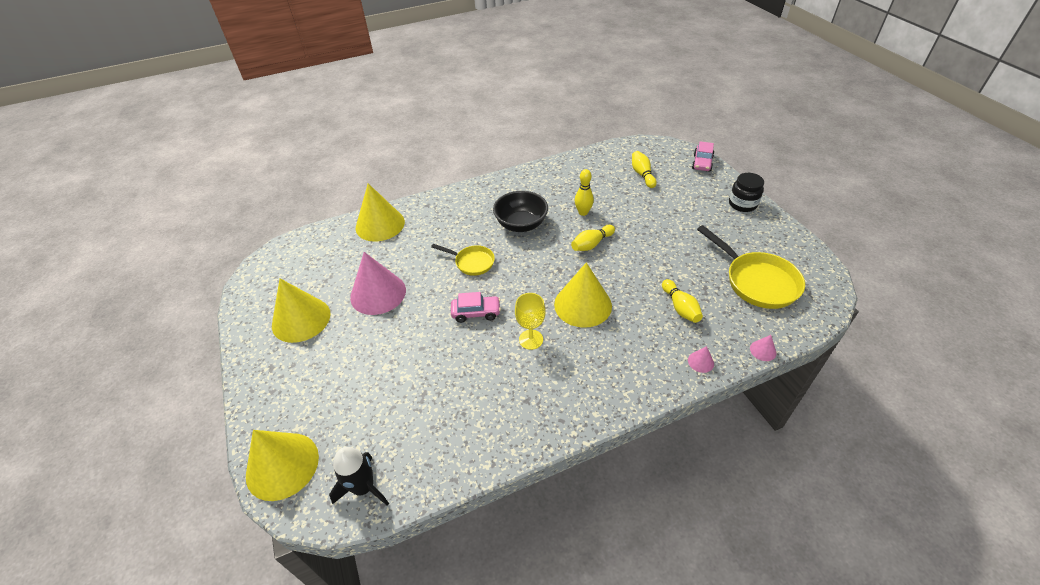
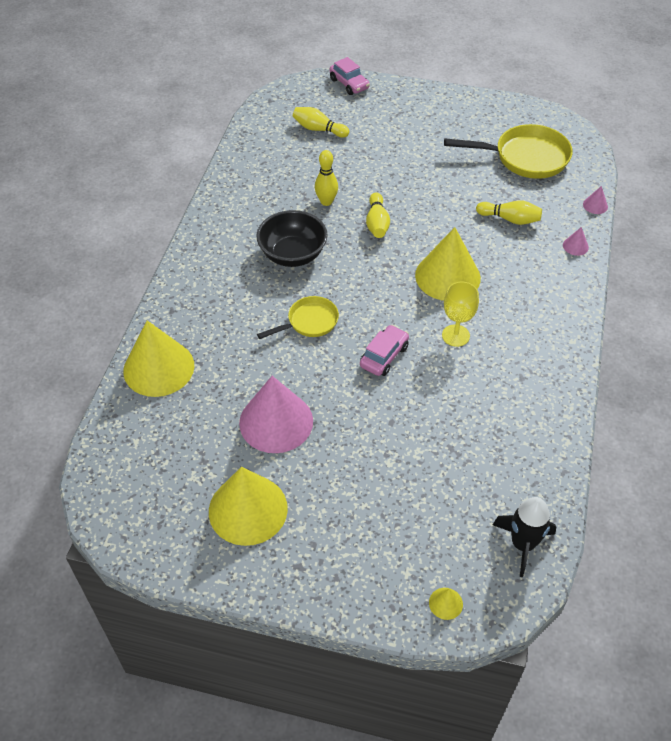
camera: 55 degrees left, 5 degrees up
yellow cone [246,430,319,501] -> yellow cone [429,588,463,620], size x0.40
black jar [729,173,764,212] -> none

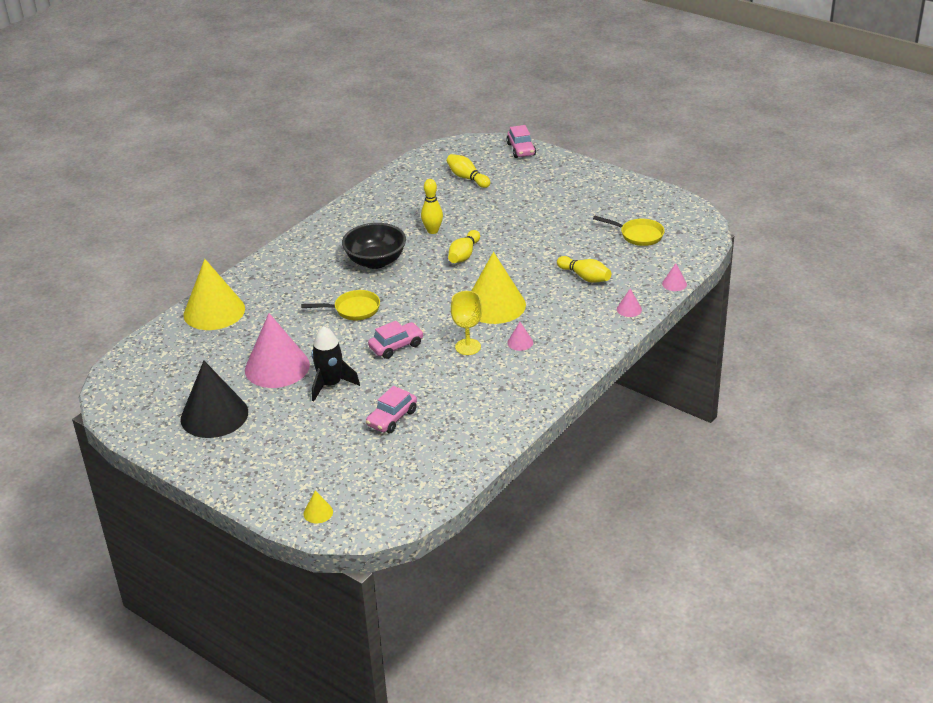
camera: 25 degrees right, 15 degrees down
yellow cone [209,467,288,546] -> black cone [180,361,248,438]
yellow pan [444,124,573,179] -> yellow pan [593,216,665,246], size x0.59
black rocket [493,497,556,577] -> black rocket moved to [312,326,360,401]
none -> pink car [366,386,417,433]
none -> pink cone [507,322,533,351]

